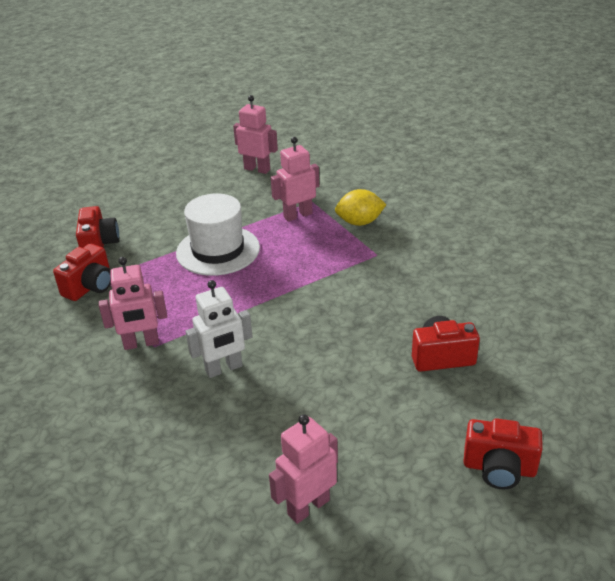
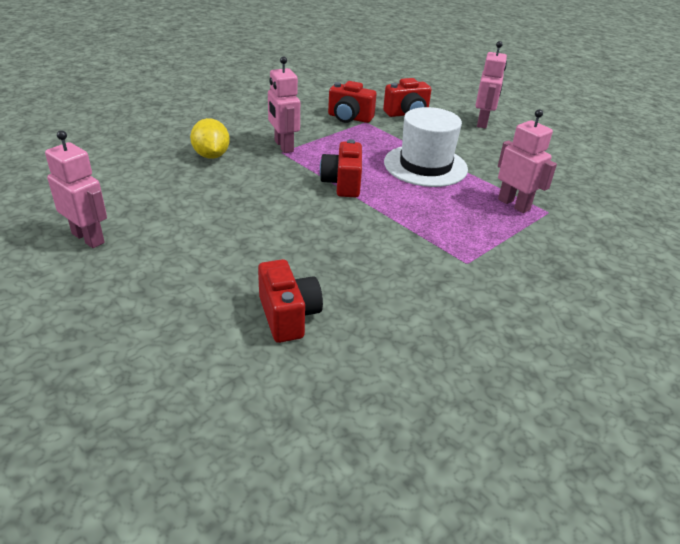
camera: 75 degrees right, 0 degrees up
white robot [185,280,253,378] -> none
pink robot [233,95,278,174] -> pink robot moved to [475,41,507,128]
yellow lemon [335,189,387,226] -> yellow lemon moved to [190,118,230,159]
red camera [463,418,543,489] -> red camera moved to [320,139,362,197]

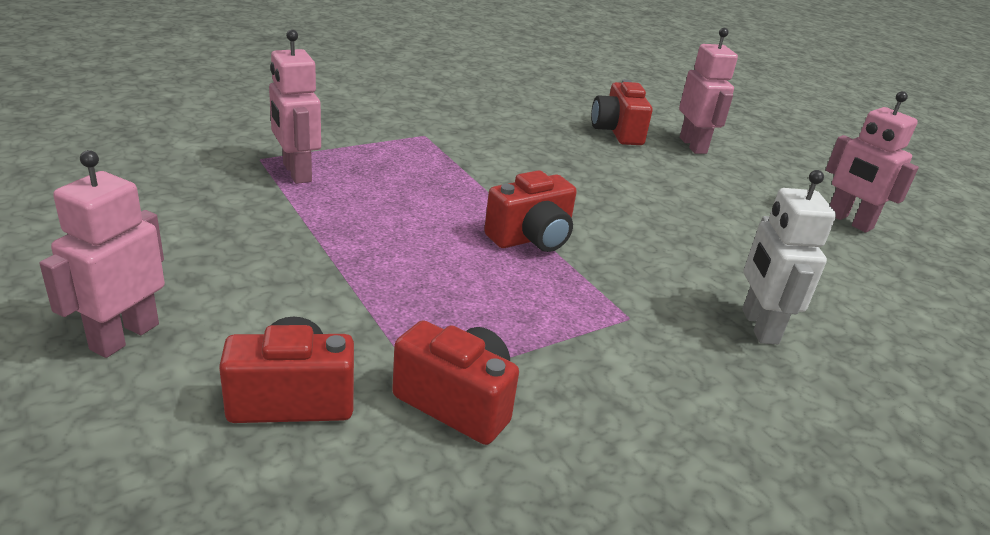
camera: 170 degrees left, 5 degrees down
yellow lemon [190,118,230,159] -> white robot [742,170,836,344]
pink robot [268,57,300,153] -> pink robot moved to [679,28,738,154]
red camera [320,139,362,197] -> red camera turned 45 degrees clockwise [484,170,577,252]
white hat [384,107,468,187] -> none

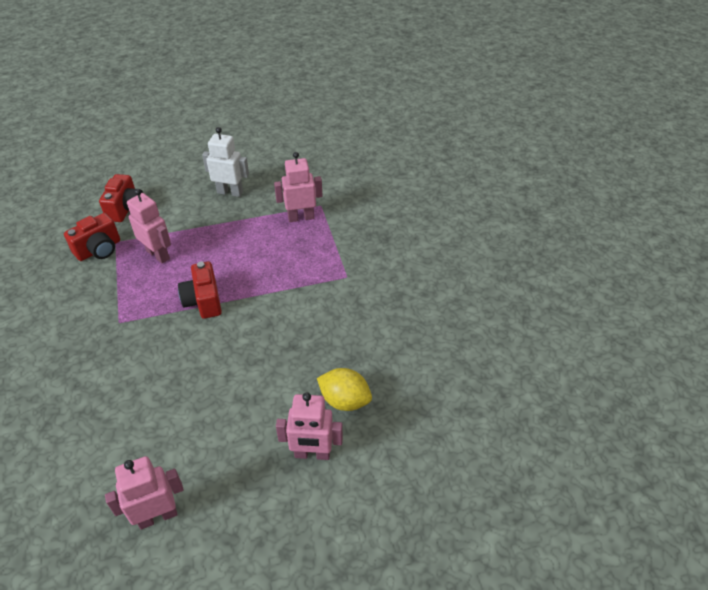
camera: 110 degrees right, 15 degrees up
pink robot [39,150,165,358] -> pink robot moved to [127,189,171,264]
red camera [591,79,653,145] -> yellow lemon [317,368,372,411]
white robot [742,170,836,344] -> white robot moved to [202,127,249,197]

